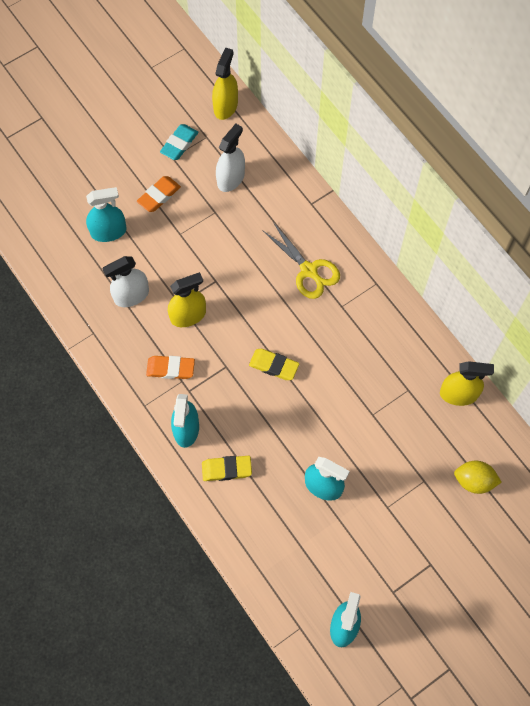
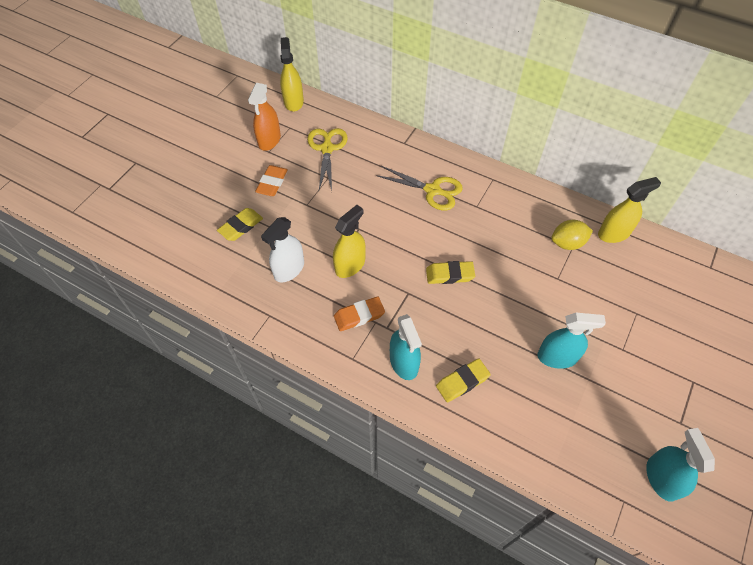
camera: 25 degrees left, 10 degrees down
turquoise spray bottle [86,187,126,242] -> yellow eraser [217,208,263,241]
turquoise eraser [160,124,198,160] -> orange spray bottle [248,83,281,151]
white spray bottle [216,124,245,192] -> yellow scissors [307,128,348,191]
yellow lemon [454,461,502,494] -> yellow lemon moved to [551,220,593,250]

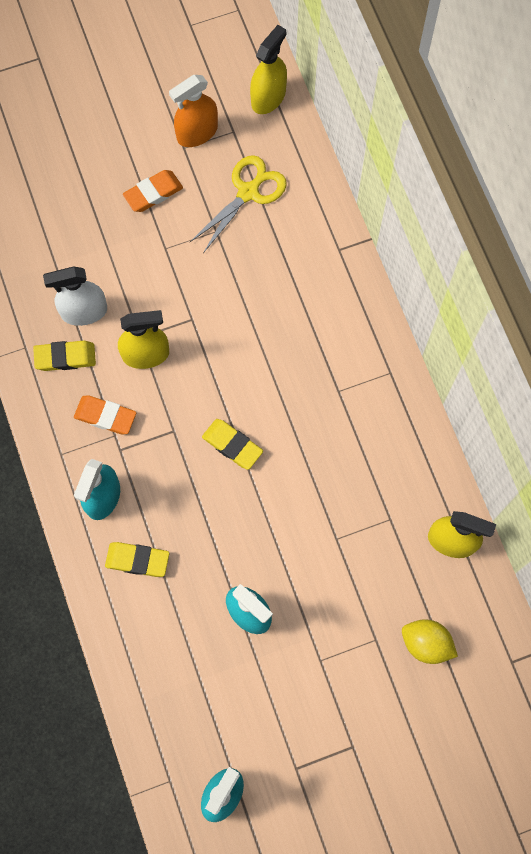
camera: 40 degrees right, 15 degrees up
yellow eraser [217,208,263,241] -> yellow eraser moved to [33,341,96,371]
yellow scissors [376,166,462,211] -> none
yellow lemon [551,220,593,250] -> yellow lemon moved to [402,619,458,664]

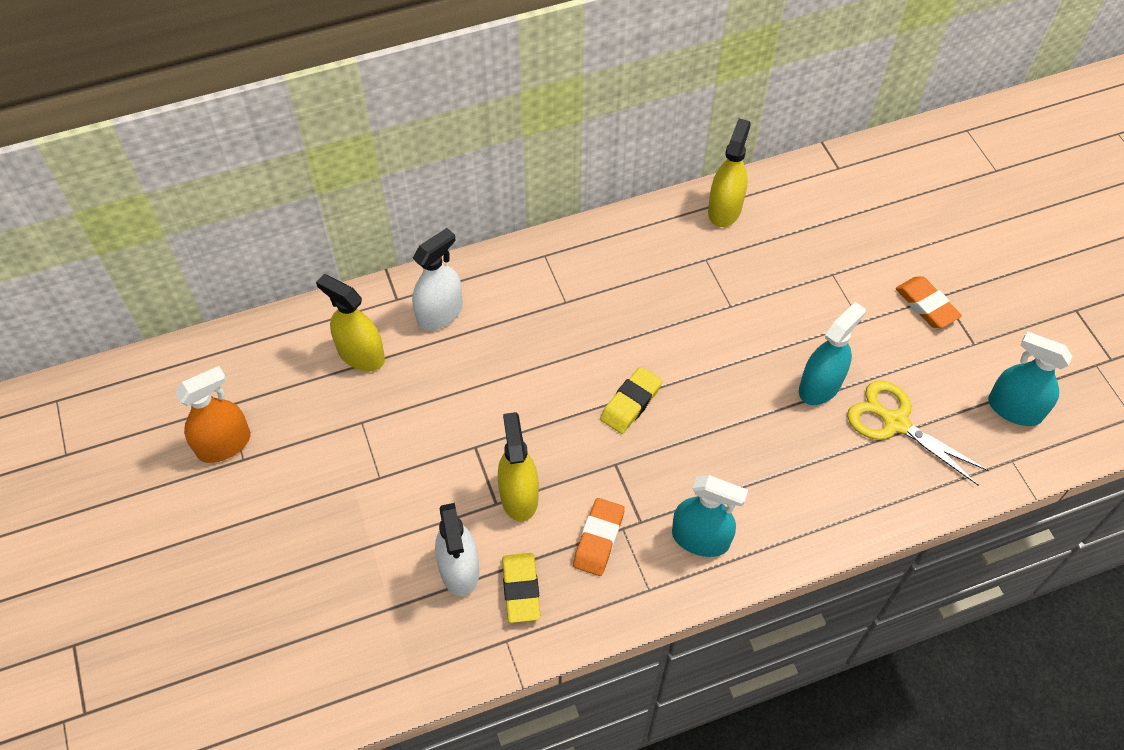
camera: 90 degrees left, 15 degrees down
yellow eraser [105,542,169,577] -> none
orange eraser [123,170,183,212] -> orange eraser moved to [896,276,962,328]
orange spray bottle [169,75,218,147] -> orange spray bottle turned 90 degrees counterclockwise [175,366,251,463]
yellow scissors [190,155,287,253] -> yellow scissors moved to [847,380,989,485]
yellow spray bottle [250,25,287,114] -> yellow spray bottle moved to [316,274,385,371]
yellow lemon [402,619,458,664] -> none
none -> white spray bottle [412,228,463,331]

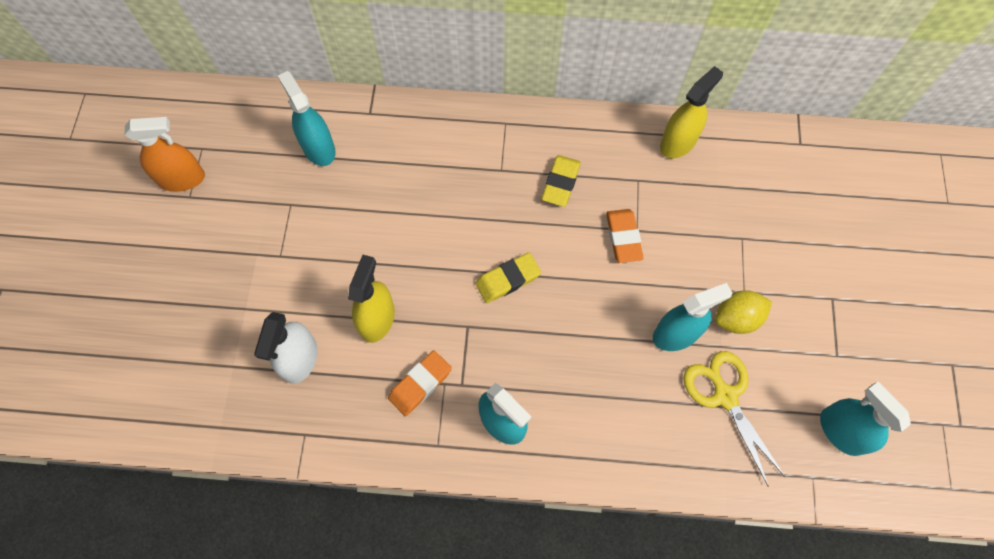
camera: 25 degrees right, 10 degrees up
yellow spray bottle [316,274,385,371] -> turquoise spray bottle [278,71,336,166]
white spray bottle [412,228,463,331] -> none
yellow eraser [502,553,541,623] -> yellow eraser moved to [541,155,581,207]
orange eraser [896,276,962,328] -> orange eraser moved to [606,209,644,263]
none -> yellow lemon [715,290,772,334]

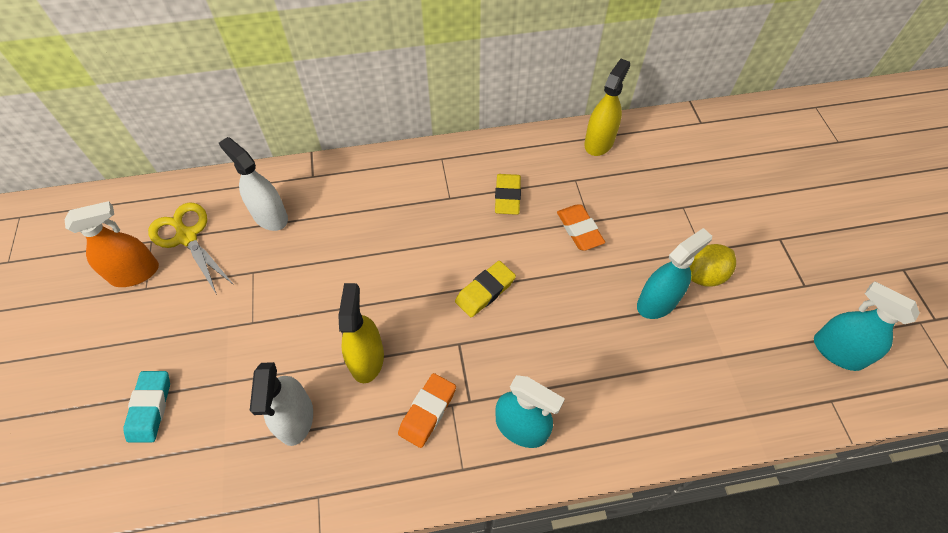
camera: 15 degrees left, 10 degrees down
turquoise spray bottle [278,71,336,166] -> white spray bottle [219,137,288,231]
yellow scissors [683,351,786,487] -> yellow scissors moved to [148,202,235,295]
none -> turquoise eraser [123,371,170,442]

